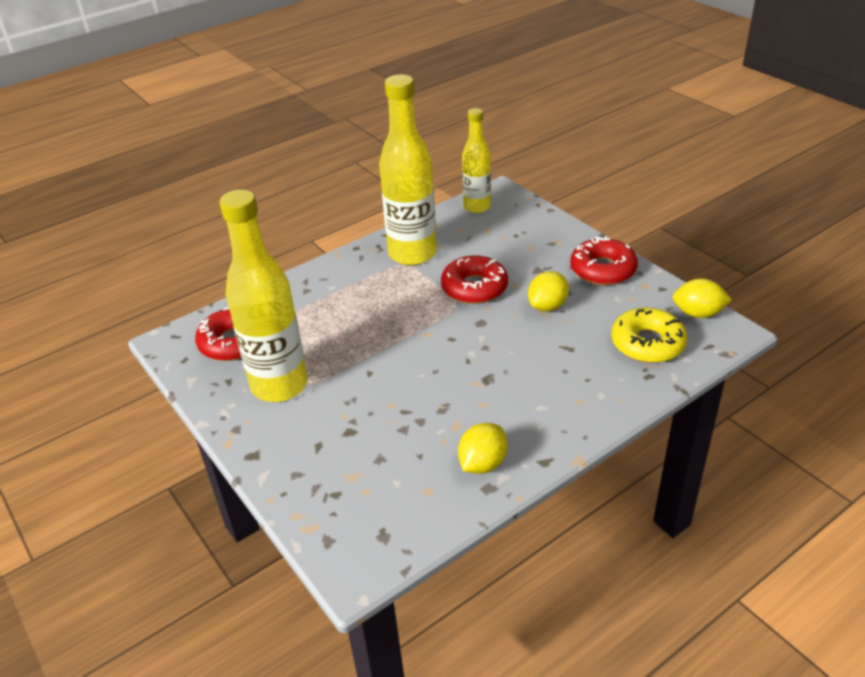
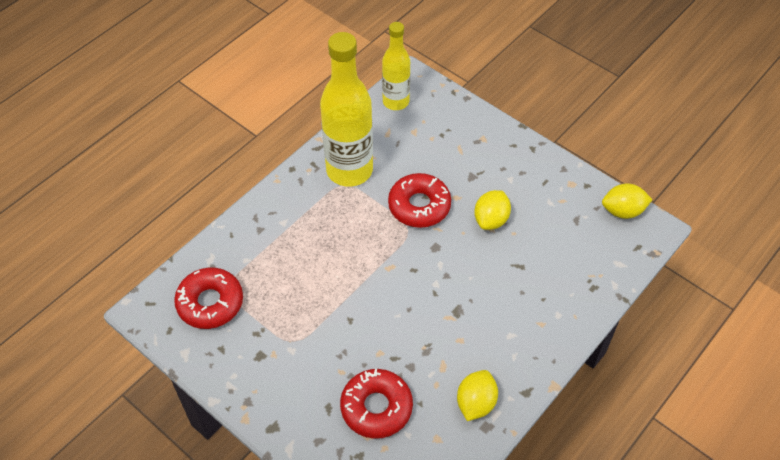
camera: 15 degrees left, 15 degrees up
yellow bottle [220,190,308,402] -> none
red donut [570,236,638,285] -> red donut moved to [340,369,413,439]
yellow donut [611,308,687,363] -> none

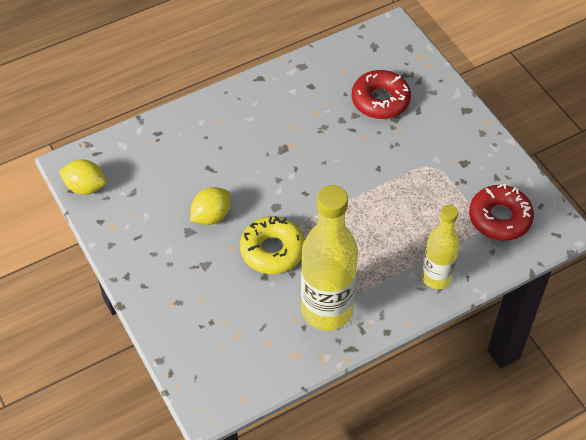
camera: 160 degrees left, 0 degrees up
yellow bottle [382,22,410,110] -> yellow bottle moved to [421,205,460,289]
red donut [388,173,451,228] -> yellow donut [240,216,305,274]
yellow lemon [457,370,498,421] -> none

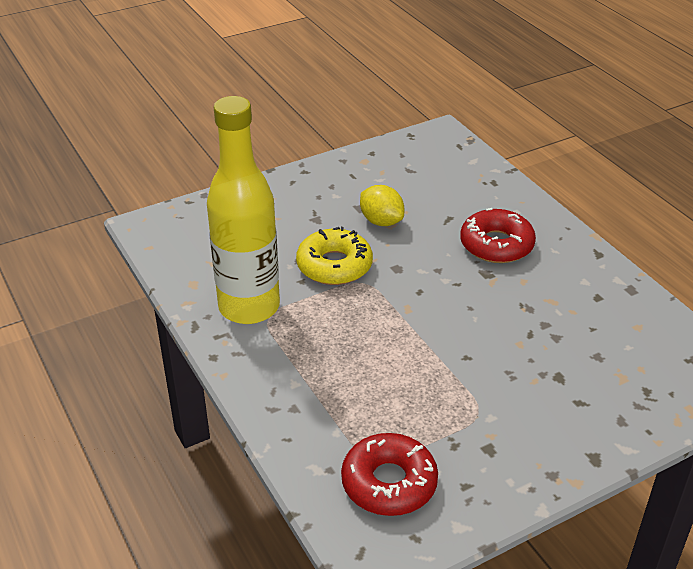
camera: 90 degrees right, 15 degrees down
yellow lemon [59,159,106,195] -> none
red donut [352,70,411,119] -> red donut moved to [460,208,536,263]
yellow bottle [421,205,460,289] -> none

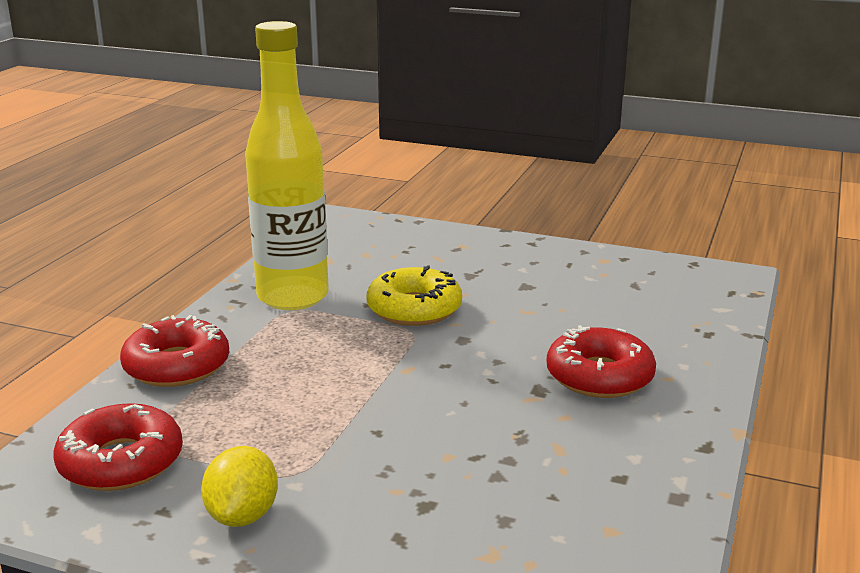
camera: 50 degrees right, 15 degrees down
yellow lemon [360,185,404,226] -> yellow lemon moved to [201,446,278,527]
none -> red donut [120,315,229,387]

